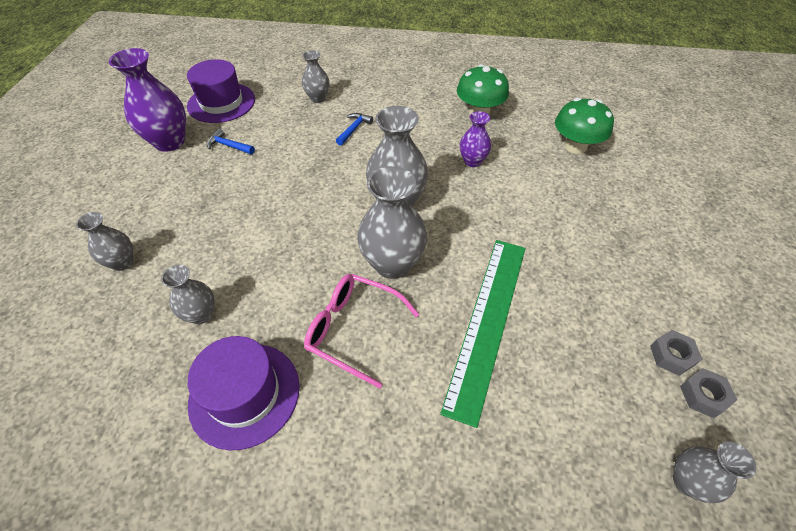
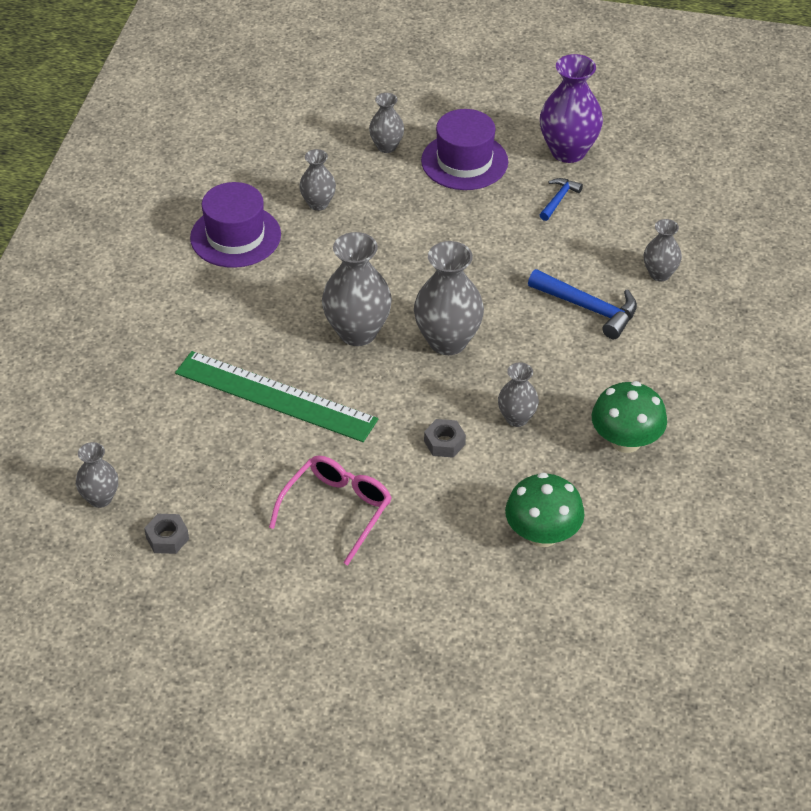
camera: 95 degrees right, 5 degrees down
purple hat [187,59,255,123] -> purple hat moved to [421,109,508,190]
pink glasses [304,274,419,388] -> pink glasses moved to [269,455,392,565]
blue hammer [336,113,373,146] -> blue hammer [528,269,637,339], size x1.75
purple vase [460,111,491,167] -> grey vase [498,362,539,427]
grey nut [650,330,702,376] -> grey nut moved to [424,419,466,458]

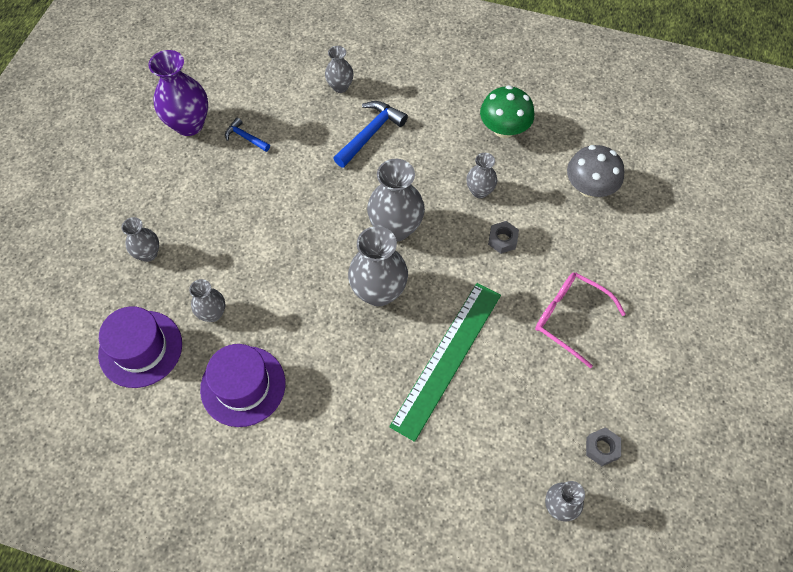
camera: 85 degrees left, 15 degrees up
purple hat [421,109,508,190] -> purple hat moved to [98,306,182,388]
green mushroom [505,472,584,547] -> grey mushroom [567,145,624,197]

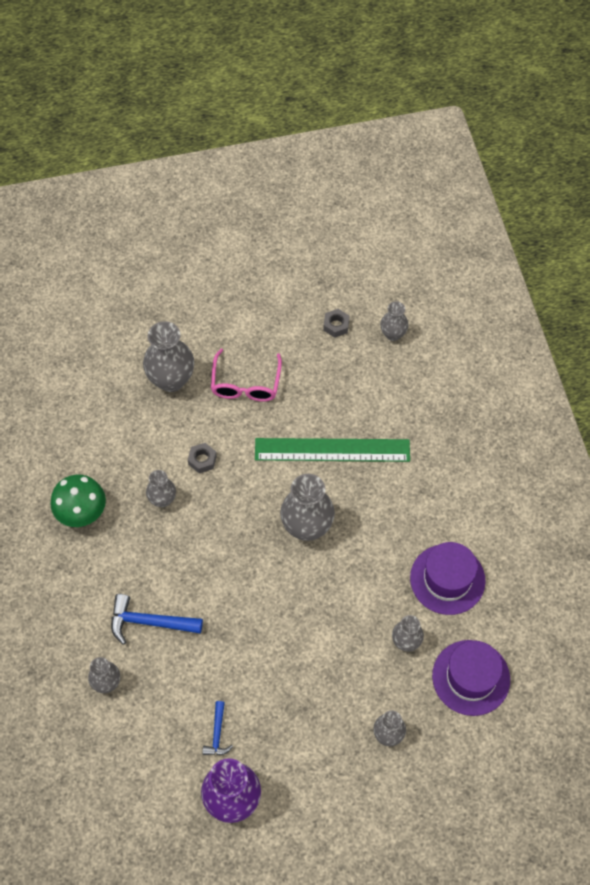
camera: 120 degrees left, 0 degrees up
grey vase [367,159,425,241] -> grey vase moved to [143,321,194,392]
grey mushroom [567,145,624,197] -> none

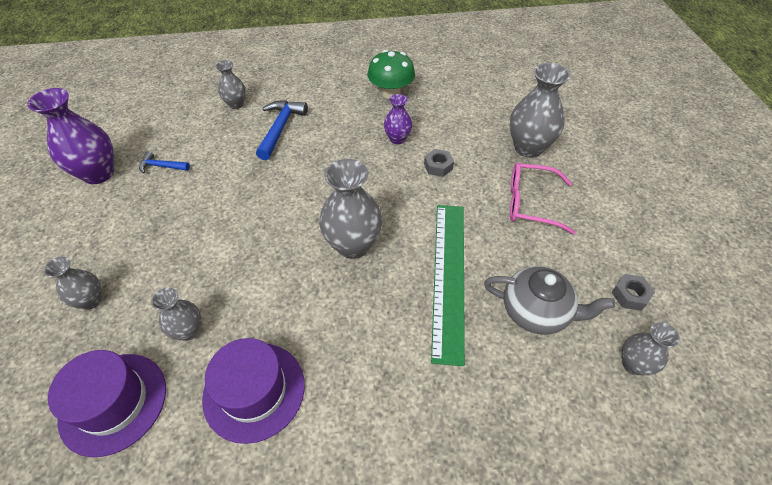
camera: 95 degrees right, 10 degrees down
grey vase [146,470,176,507] -> purple vase [384,94,412,144]
none -> grey teapot [484,266,615,335]

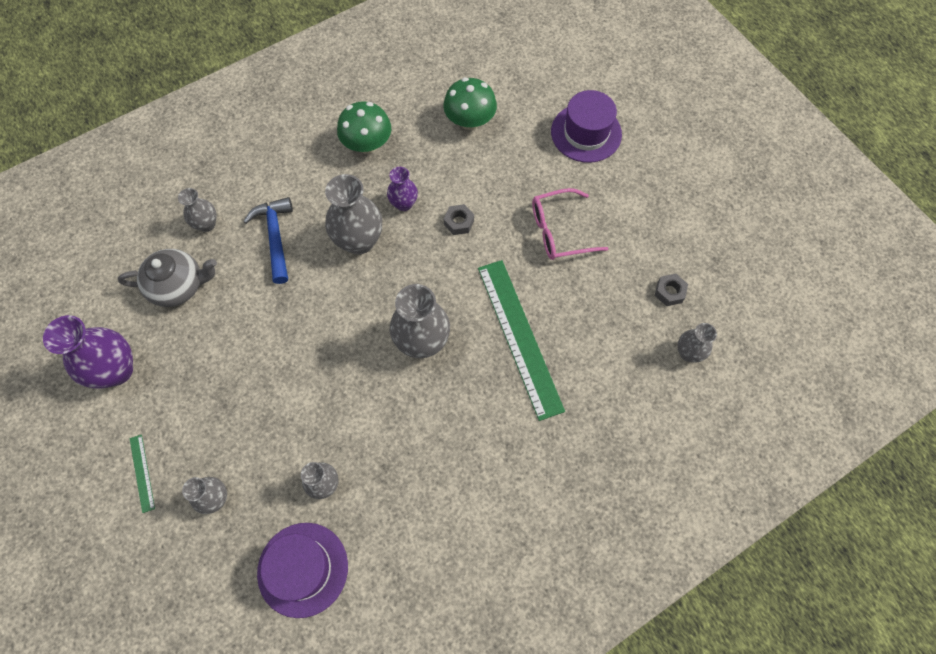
camera: 25 degrees left, 15 degrees up
blue hammer [139,151,190,174] -> none
purple hat [202,338,305,444] -> purple hat moved to [551,90,622,163]
grey teapot [484,266,615,335] -> grey teapot moved to [118,249,217,307]
grey vase [510,63,571,158] -> grey vase moved to [325,174,382,255]
none -> green ruler [130,435,155,513]
none -> green mushroom [443,77,497,130]

